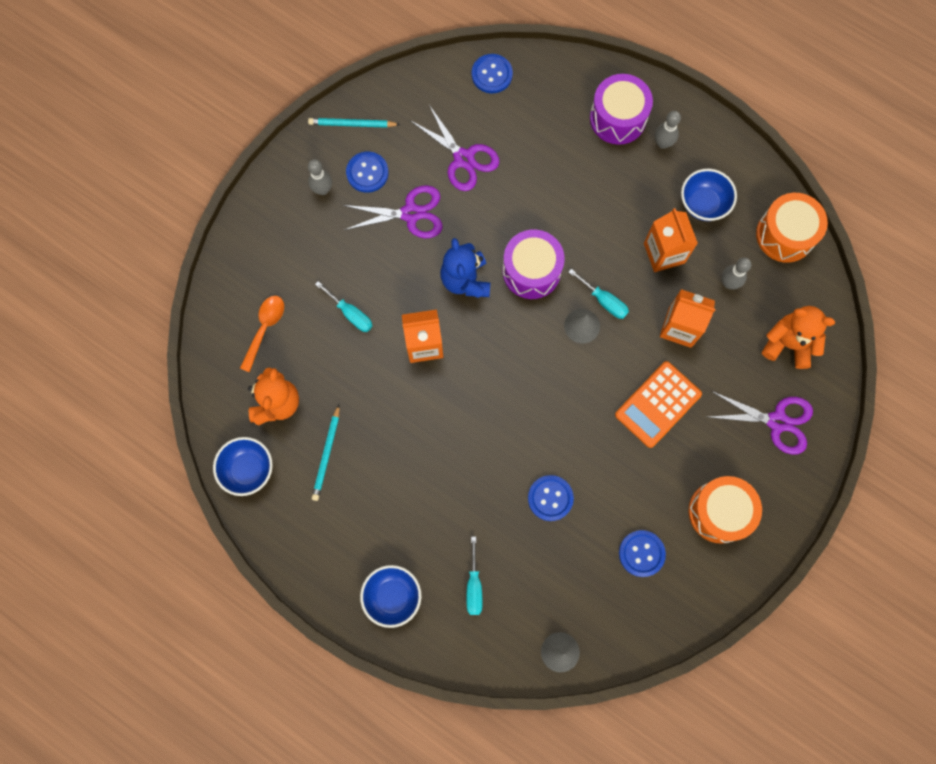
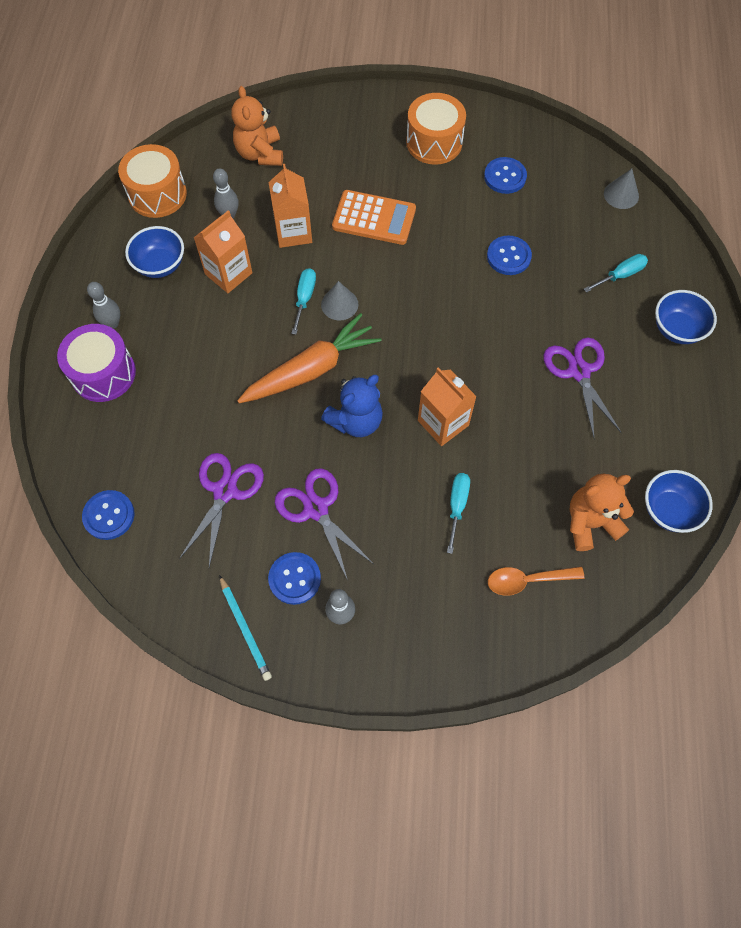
camera: 120 degrees left, 10 degrees down
turquoise pencil [312,405,340,501] -> none
purple drum [502,229,565,299] -> orange carrot [237,313,382,403]
purple scissors [709,391,813,455] -> purple scissors moved to [543,338,622,438]

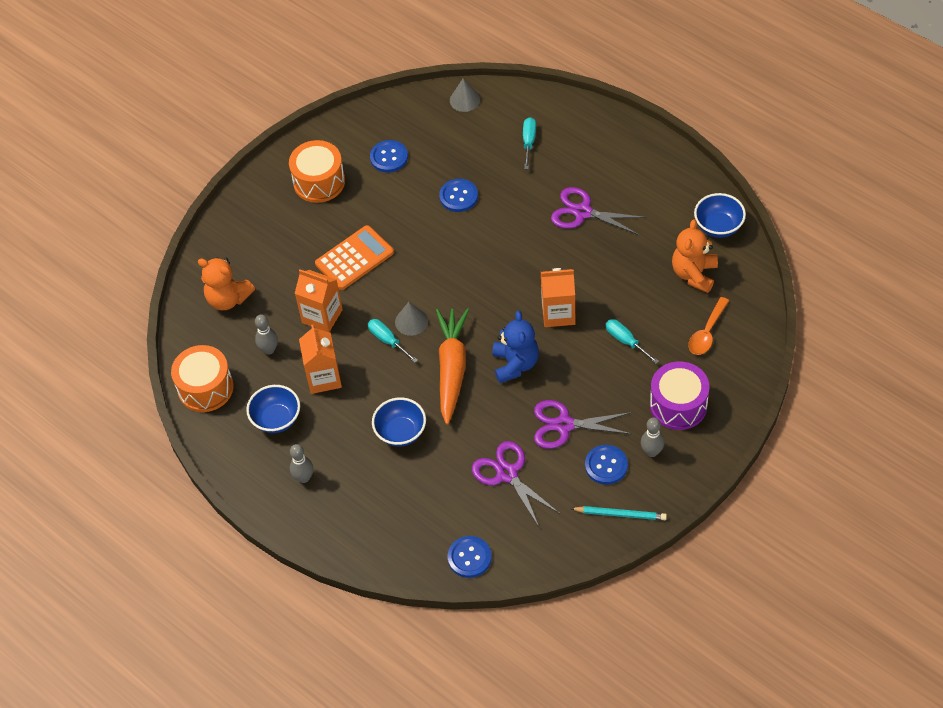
camera: 50 degrees left, 10 degrees down
purple drum [57,324,136,402] -> purple drum moved to [650,361,709,430]
blue bowl [655,290,717,344] -> blue bowl moved to [372,397,426,447]

